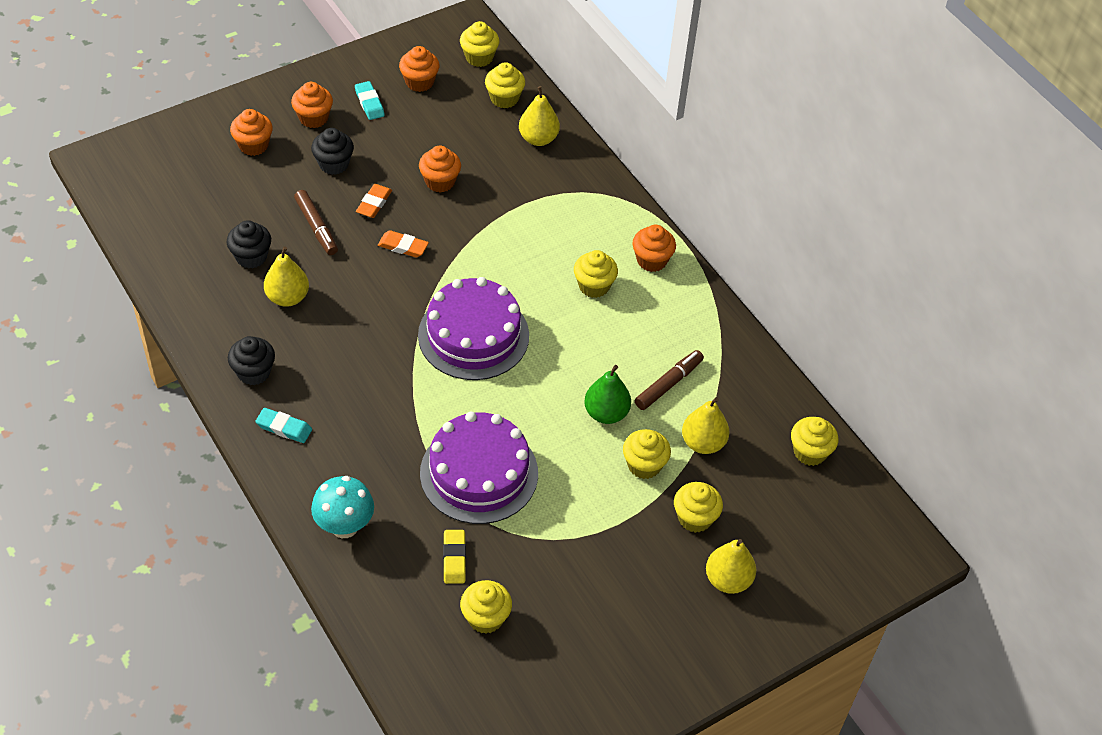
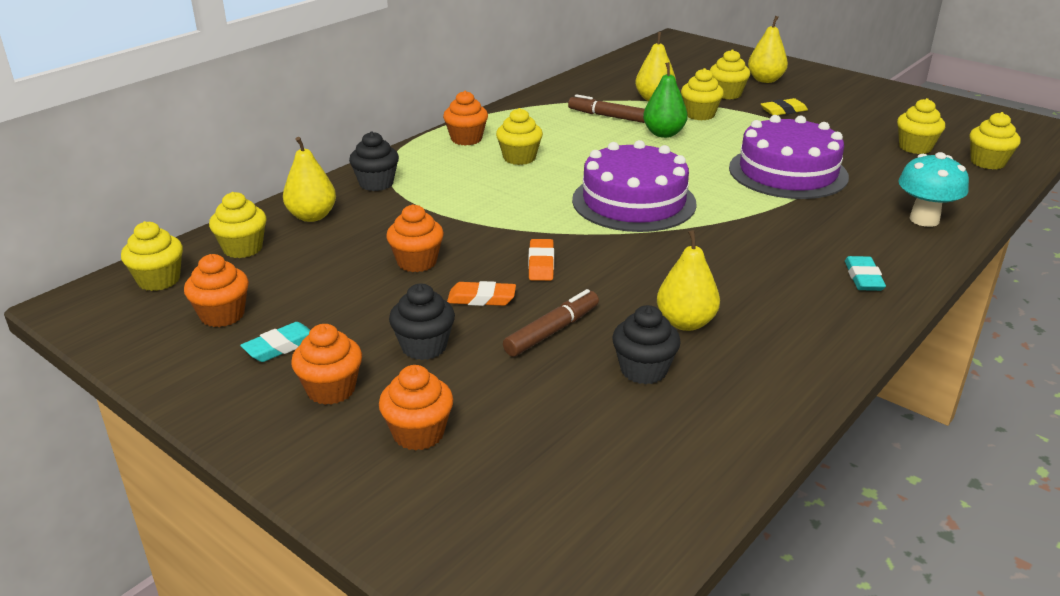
camera: 105 degrees left, 20 degrees down
black cupcake [228,336,275,385] -> black cupcake moved to [349,131,399,191]
yellow eraser [443,530,466,584] -> yellow eraser moved to [761,98,808,115]
yellow cupcake [791,417,838,466] -> yellow cupcake moved to [970,112,1021,169]

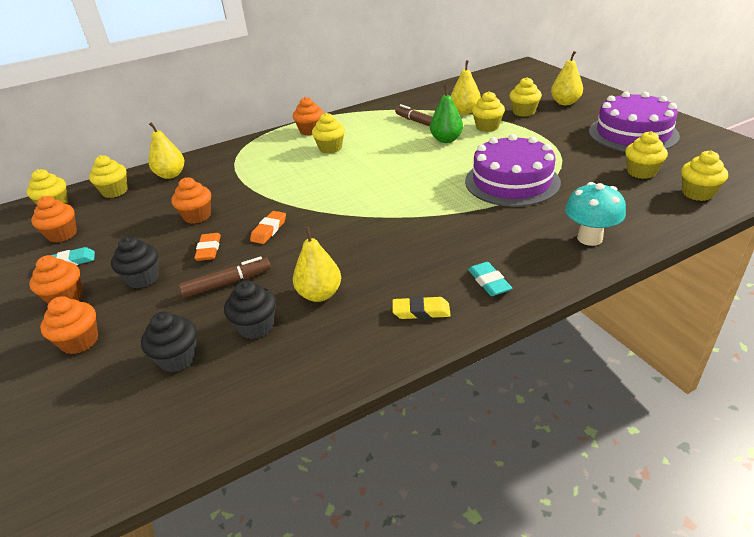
camera: 25 degrees right, 5 degrees up
black cupcake [349,131,399,191] -> black cupcake moved to [141,312,197,372]
orange eraser [447,281,516,306] -> orange eraser turned 60 degrees clockwise [194,233,221,261]
purple cake [572,140,697,232] -> purple cake moved to [589,91,680,152]
yellow eraser [761,98,808,115] -> yellow eraser moved to [392,296,451,319]
turquoise eraser [845,256,886,291] -> turquoise eraser turned 45 degrees counterclockwise [468,262,512,296]

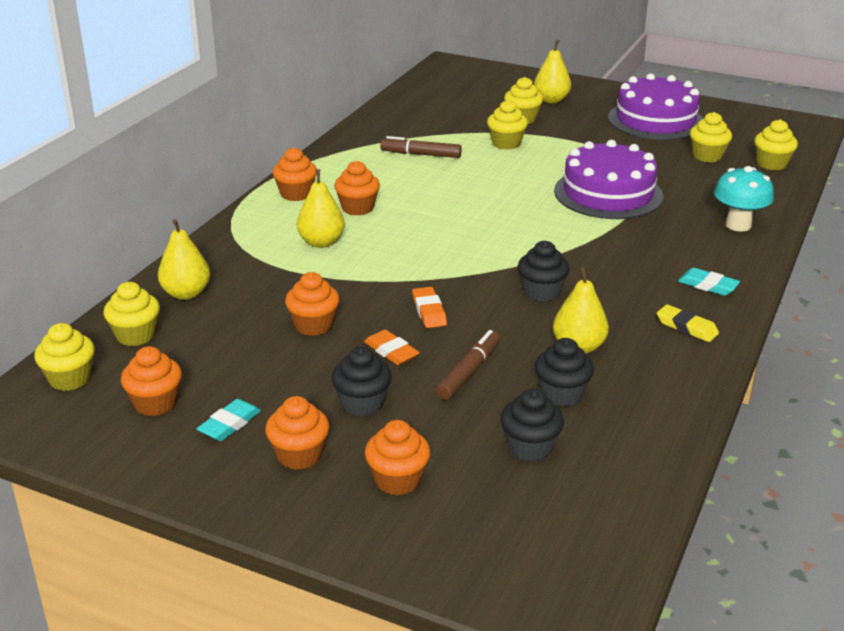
camera: 40 degrees left, 5 degrees down
yellow cupcake [312,113,345,154] -> orange cupcake [334,161,380,216]
yellow eraser [392,296,451,319] -> yellow eraser turned 75 degrees clockwise [657,304,719,342]
green pear [430,85,463,143] -> none
yellow pear [451,61,481,114] -> yellow pear moved to [297,169,345,248]
none -> black cupcake [518,241,570,302]

